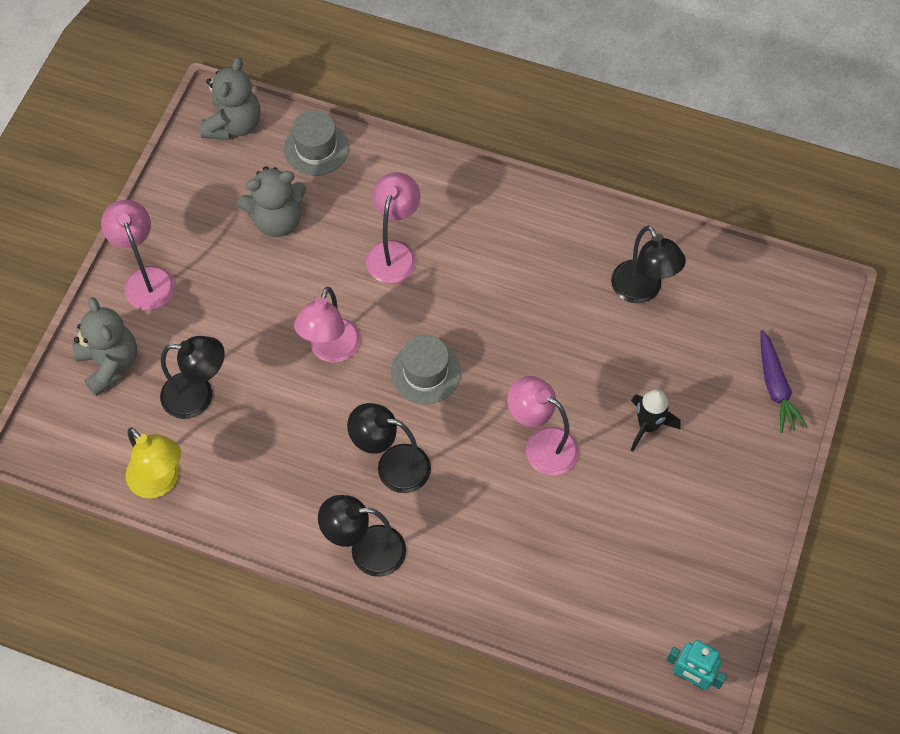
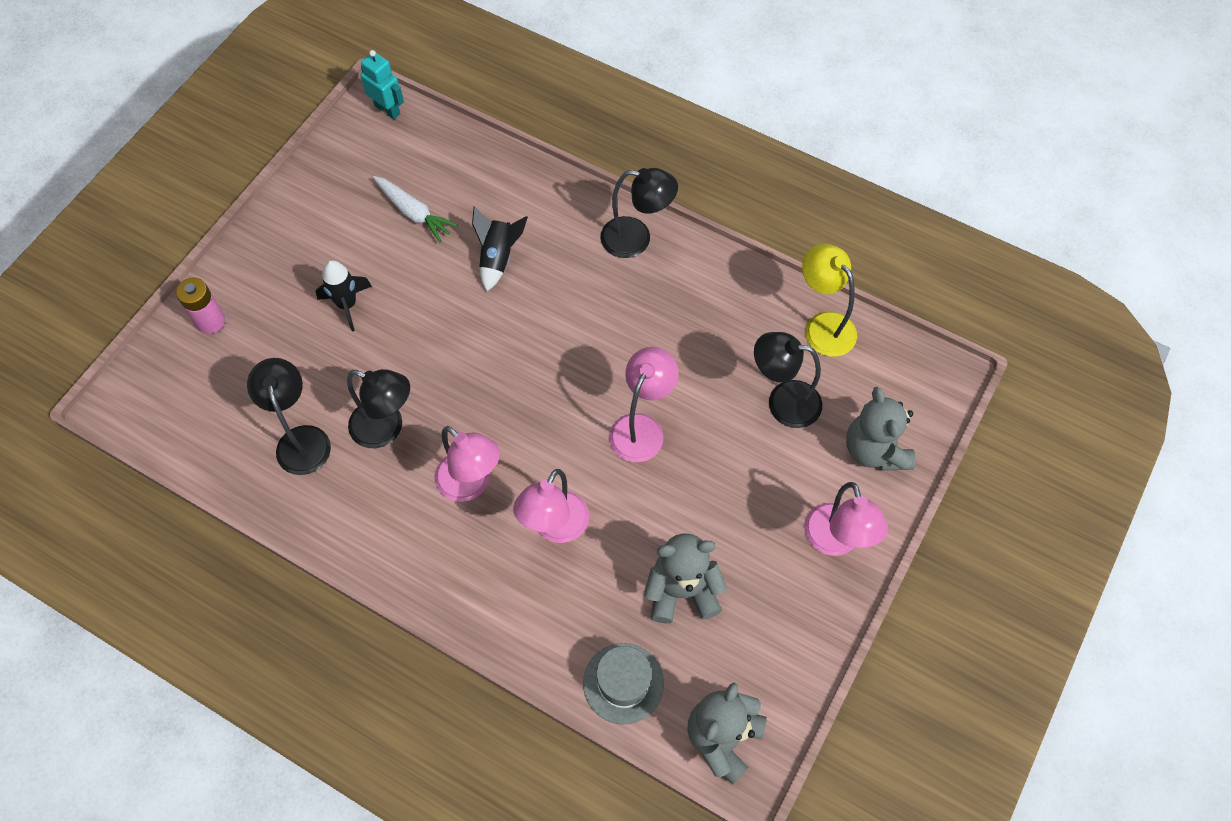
camera: 170 degrees left, 0 degrees up
black lamp [347,403,431,493] -> black lamp moved to [347,369,410,448]
grey hat [391,335,461,404] -> none
pink lamp [507,376,579,475] -> pink lamp moved to [435,426,500,502]
purple carrot [760,330,807,433] -> pink battery [176,278,225,334]
none -> white carrot [373,176,458,242]
none -> black rocket [472,206,528,291]

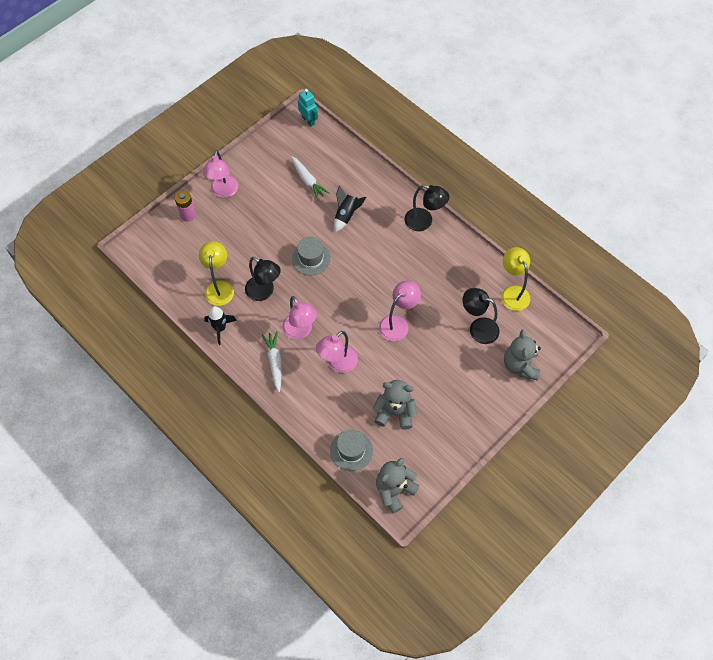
camera: 15 degrees right, 0 degrees up
black lamp [247,358,331,475] -> yellow lamp [199,241,234,306]
black rocket [315,260,372,332] -> black rocket moved to [204,306,237,345]
pink lamp [804,482,888,556] -> pink lamp moved to [203,150,238,198]
none -> white carrot [262,331,282,392]
none -> grey hat [292,237,331,275]

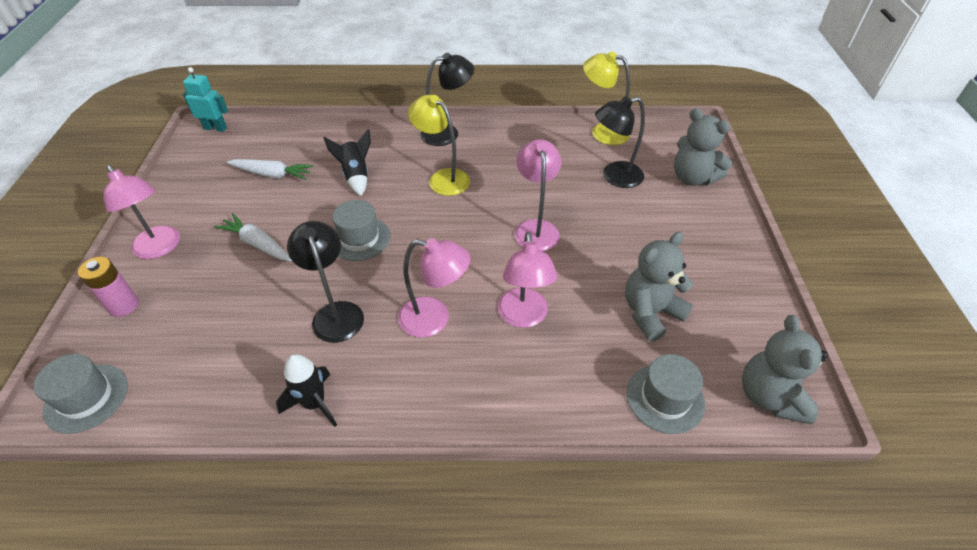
camera: 45 degrees left, 15 degrees down
yellow lamp [199,241,234,306] -> yellow lamp moved to [408,95,470,196]
black lamp [245,257,281,301] -> black lamp turned 105 degrees counterclockwise [287,221,364,343]
white carrot [262,331,282,392] -> white carrot moved to [214,213,292,261]
none -> grey hat [33,354,128,434]

